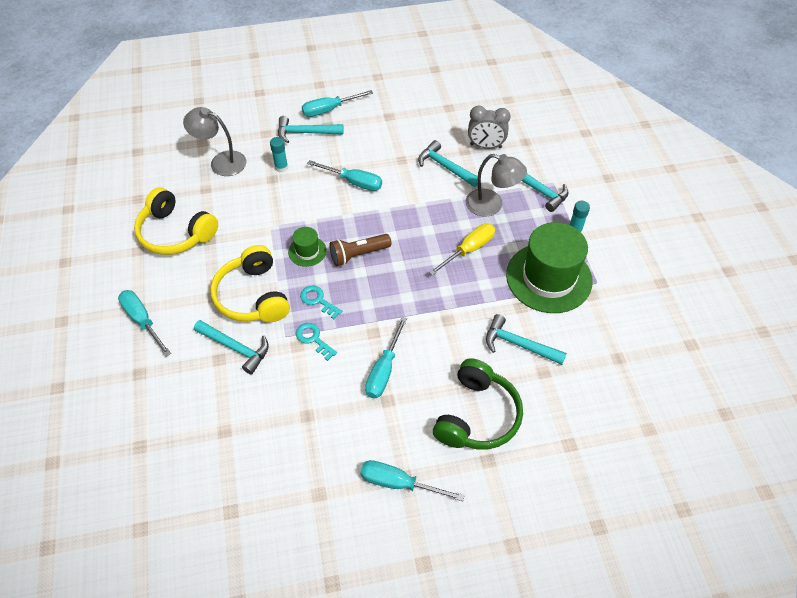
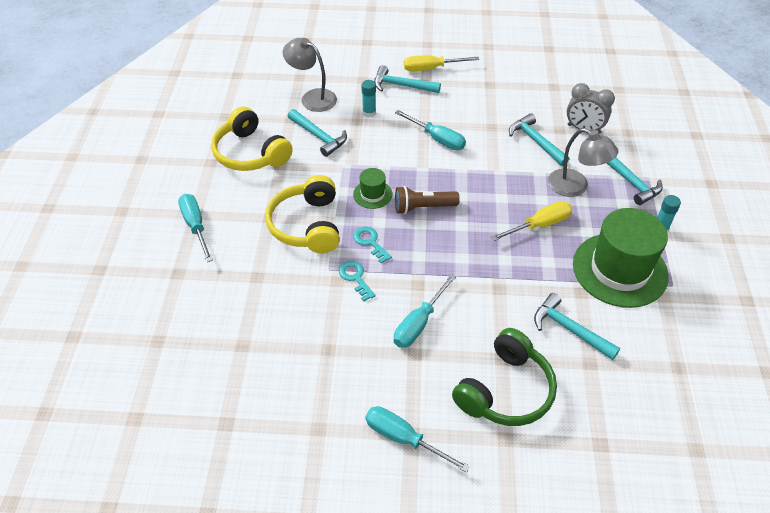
camera: 15 degrees right, 5 degrees down
turquoise hammer [194,320,269,375] -> turquoise hammer moved to [288,109,347,157]
turquoise screwdriver [302,90,373,117] -> yellow screwdriver [404,55,479,72]

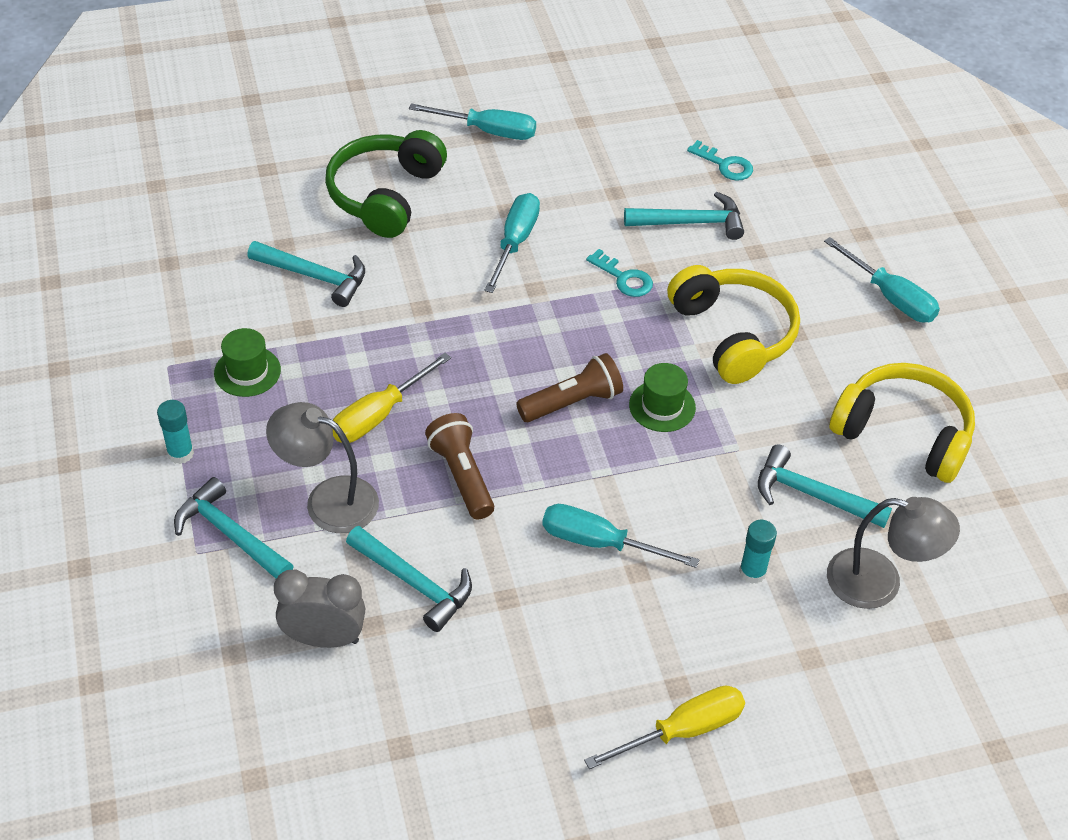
camera: 160 degrees right, 0 degrees up
turquoise key [353,227,392,264] -> turquoise key moved to [687,140,753,181]
turquoise hammer [374,65,441,93] -> turquoise hammer moved to [624,192,744,240]
green hat [573,208,669,308] -> green hat [214,328,281,397], size x0.46
none -> brown flashlight [425,413,494,520]

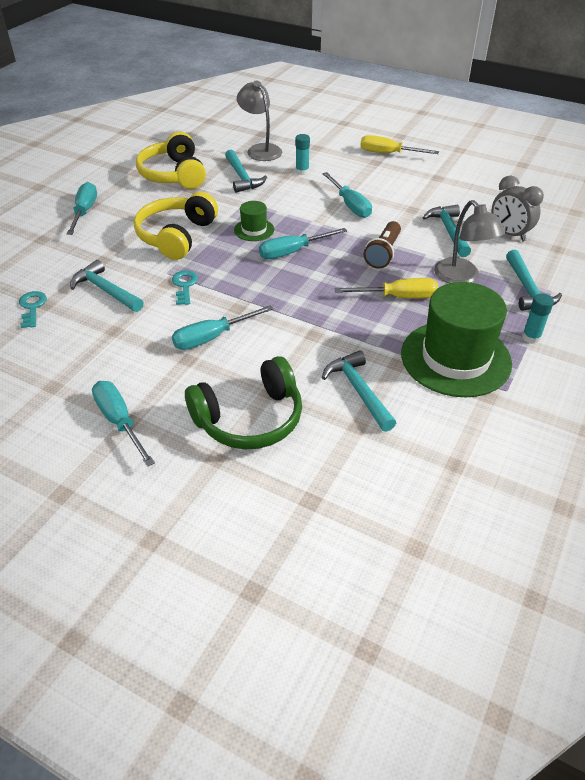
camera: 135 degrees left, 5 degrees down
green hat [214,328,281,397] -> green hat [401,282,512,397], size x2.19
brown flashlight [516,353,623,422] -> turquoise screwdriver [259,228,347,259]

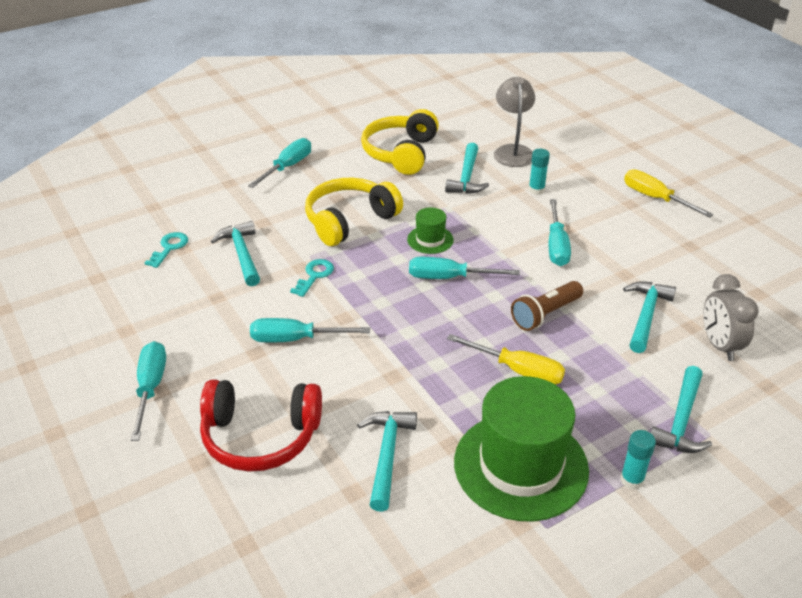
camera: 30 degrees right, 5 degrees down
green headphones [185,356,302,449] -> red headphones [200,379,322,472]
grey lamp [434,200,506,283] -> none

